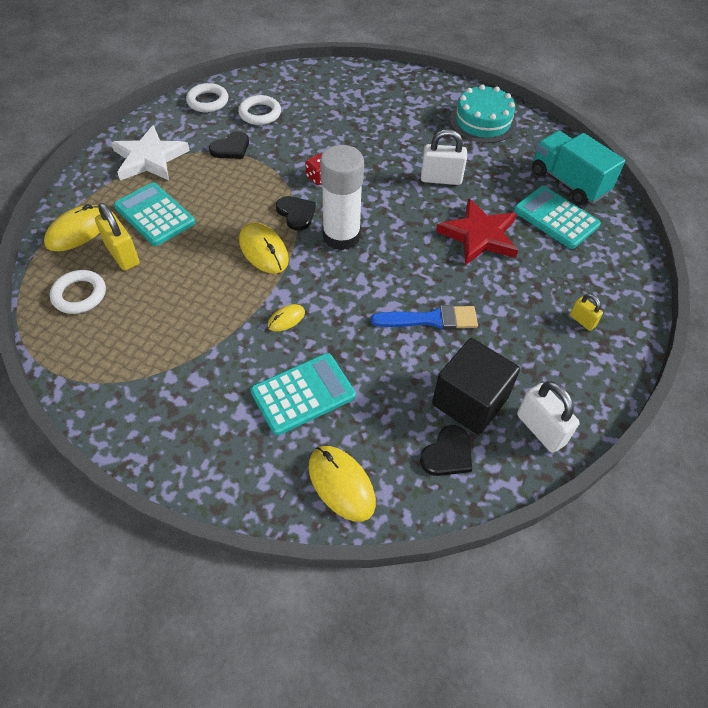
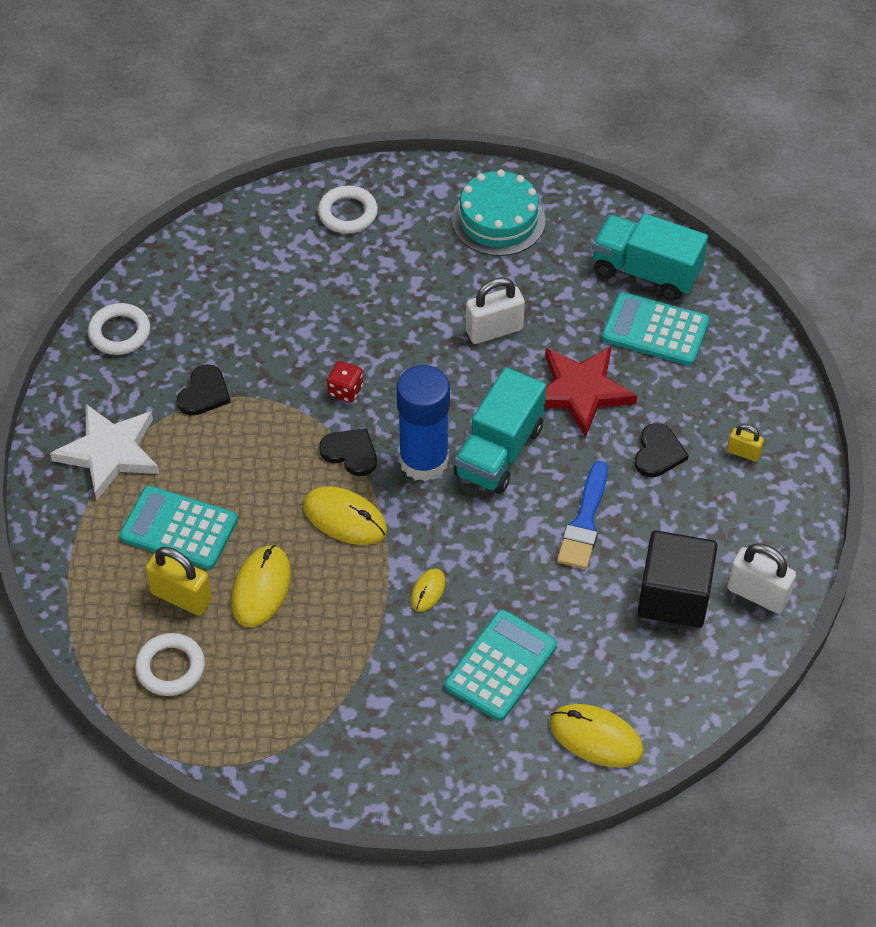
camera: 25 degrees left, 0 degrees up
yellow mouse [44,204,100,252] -> yellow mouse moved to [231,545,291,627]
white ring [238,95,281,125] -> white ring moved to [318,186,378,234]
white glue stick [320,145,364,250] -> blue glue stick [397,365,450,481]
blue brush [371,305,478,330] -> blue brush turned 135 degrees clockwise [557,461,608,569]
black heart [420,425,472,476] -> black heart moved to [635,423,689,477]
none -> turquoise truck [454,367,546,494]

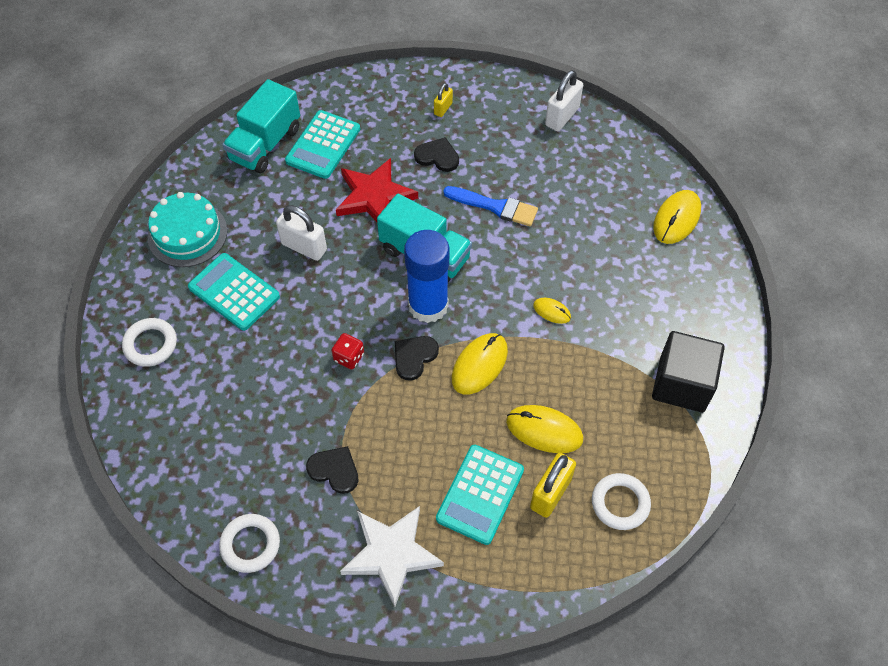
camera: 85 degrees left, 5 degrees up
turquoise calculator [445,610,557,721] -> turquoise calculator moved to [188,253,280,331]
white padlock [466,277,525,344] -> white padlock turned 45 degrees counterclockwise [276,205,327,261]
black cube [638,530,717,628] -> black cube moved to [652,331,725,412]

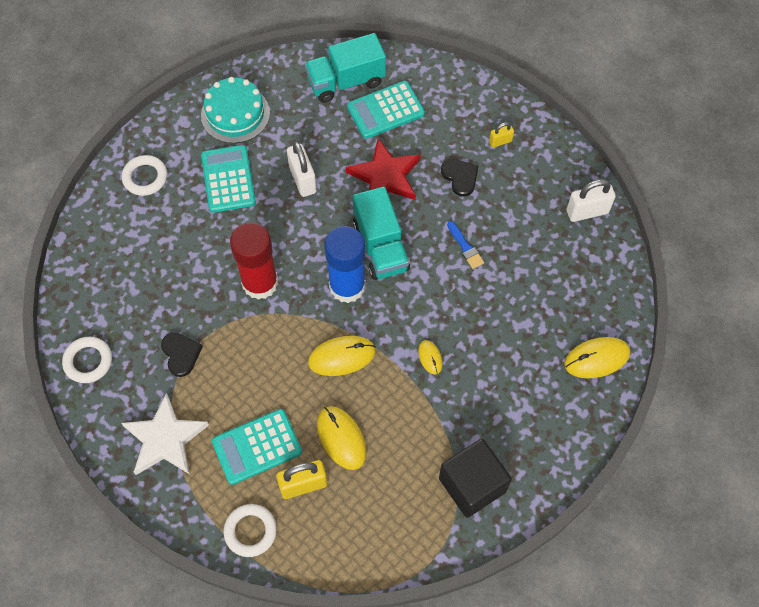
camera: 40 degrees right, 5 degrees up
red dice [332,333,364,369] -> red glue stick [230,223,278,300]
black heart [395,336,439,381] -> none
blue brush [443,186,538,226] -> blue brush [447,221,484,269], size x0.63
white ring [592,473,651,530] -> white ring moved to [224,504,277,557]

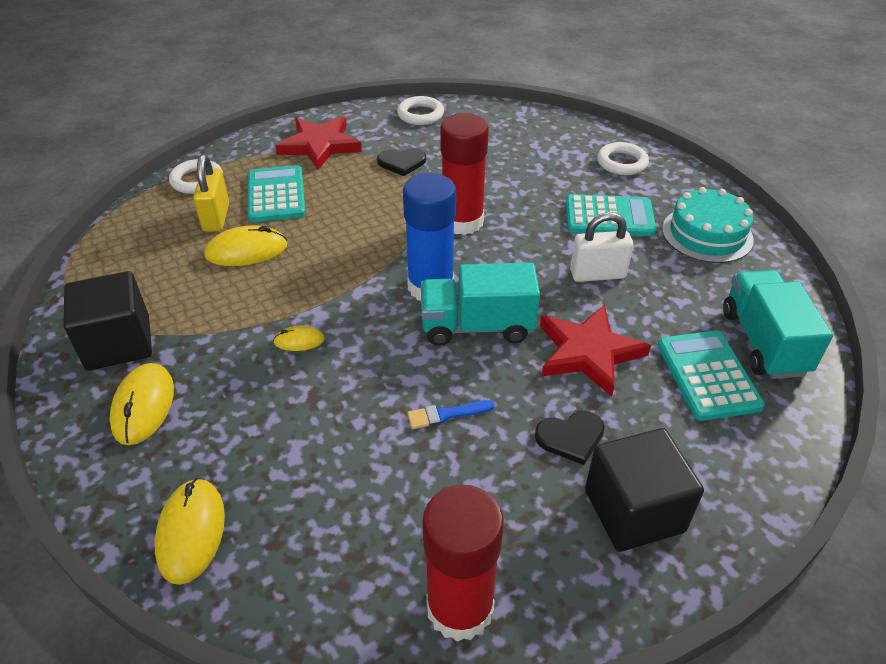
camera: 105 degrees right, 20 degrees down
white star [121,393,209,475] -> red star [275,116,362,170]
yellow mouse [308,336,376,376] -> yellow mouse moved to [110,363,174,445]
yellow padlock [489,122,514,148] -> black cube [585,428,704,552]
white padlock [567,179,616,222] -> red glue stick [422,485,504,642]

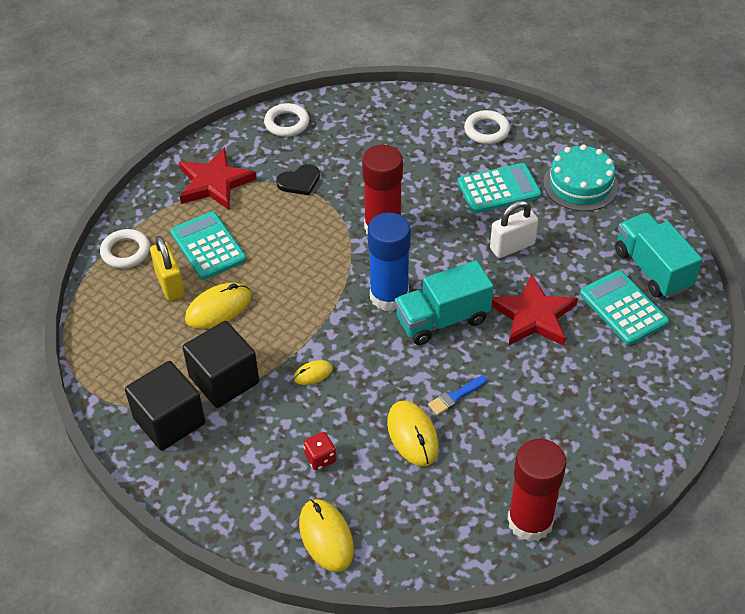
camera: 20 degrees left, 5 degrees up
yellow mouse [110,363,174,445] -> yellow mouse moved to [387,401,439,466]
black heart [535,411,605,465] -> none
black cube [585,428,704,552] -> black cube moved to [183,321,259,408]
none -> red dice [303,432,336,470]

